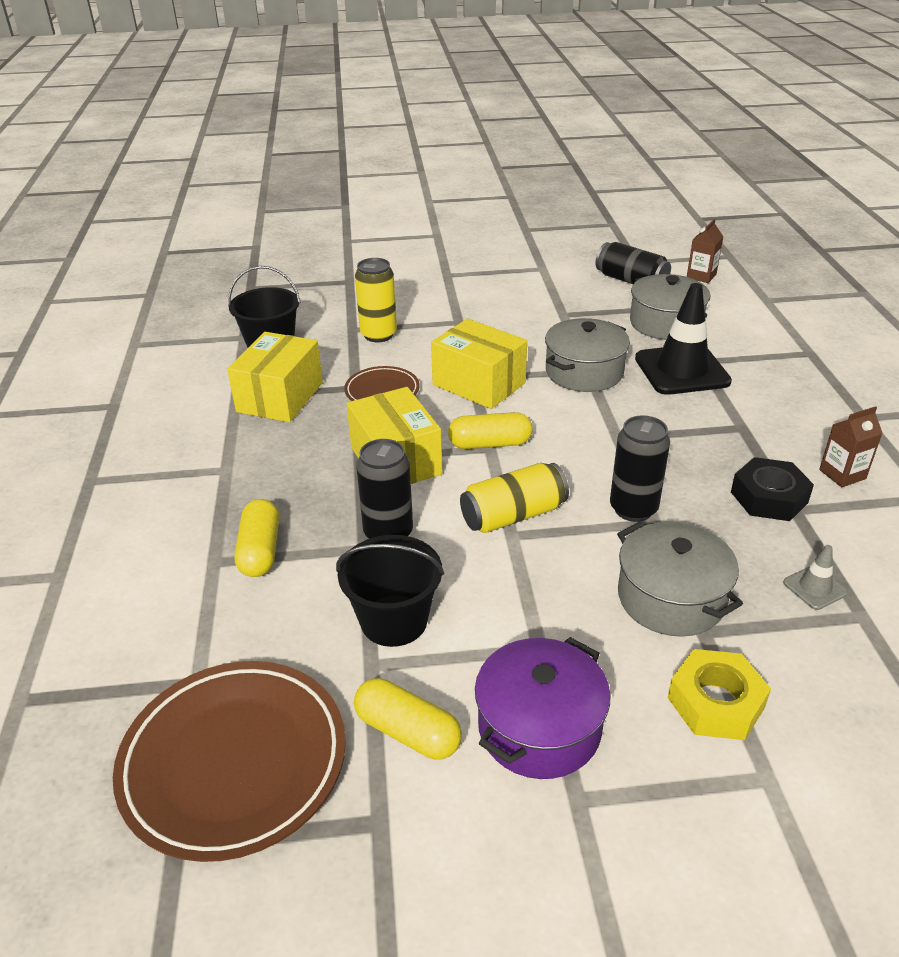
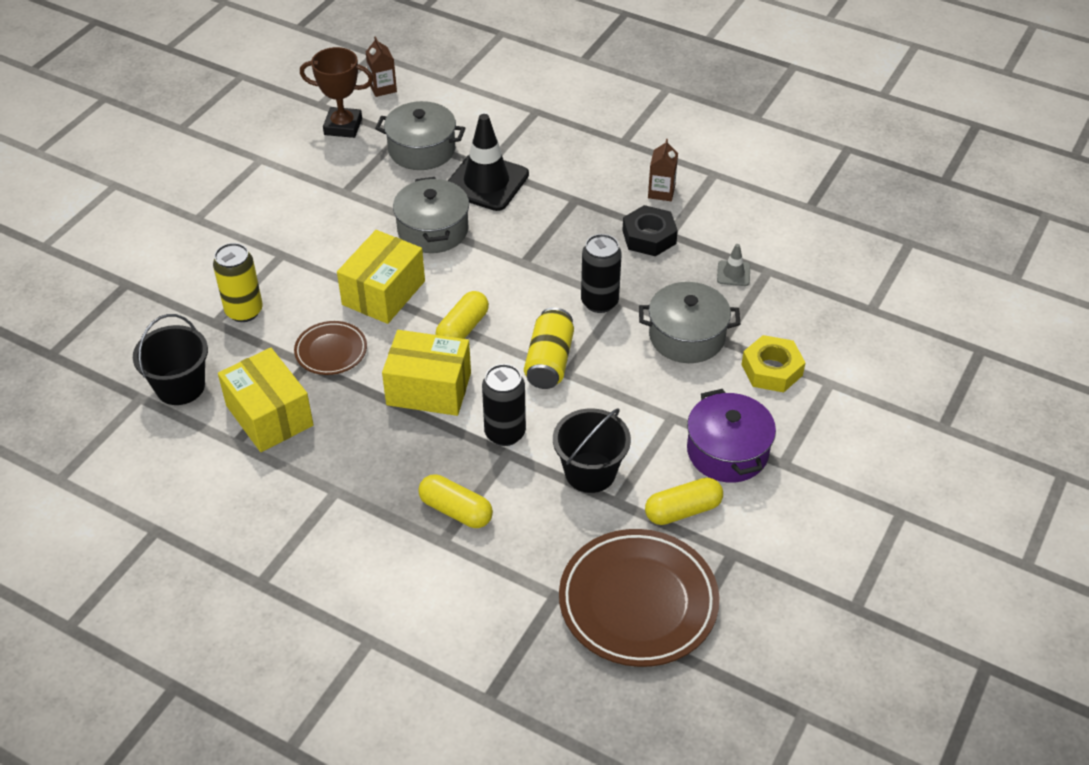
camera: 55 degrees left, 10 degrees up
yellow box [431,319,527,409] -> yellow box turned 45 degrees counterclockwise [337,230,425,324]
black can [595,242,671,284] -> brown trophy [300,47,373,138]

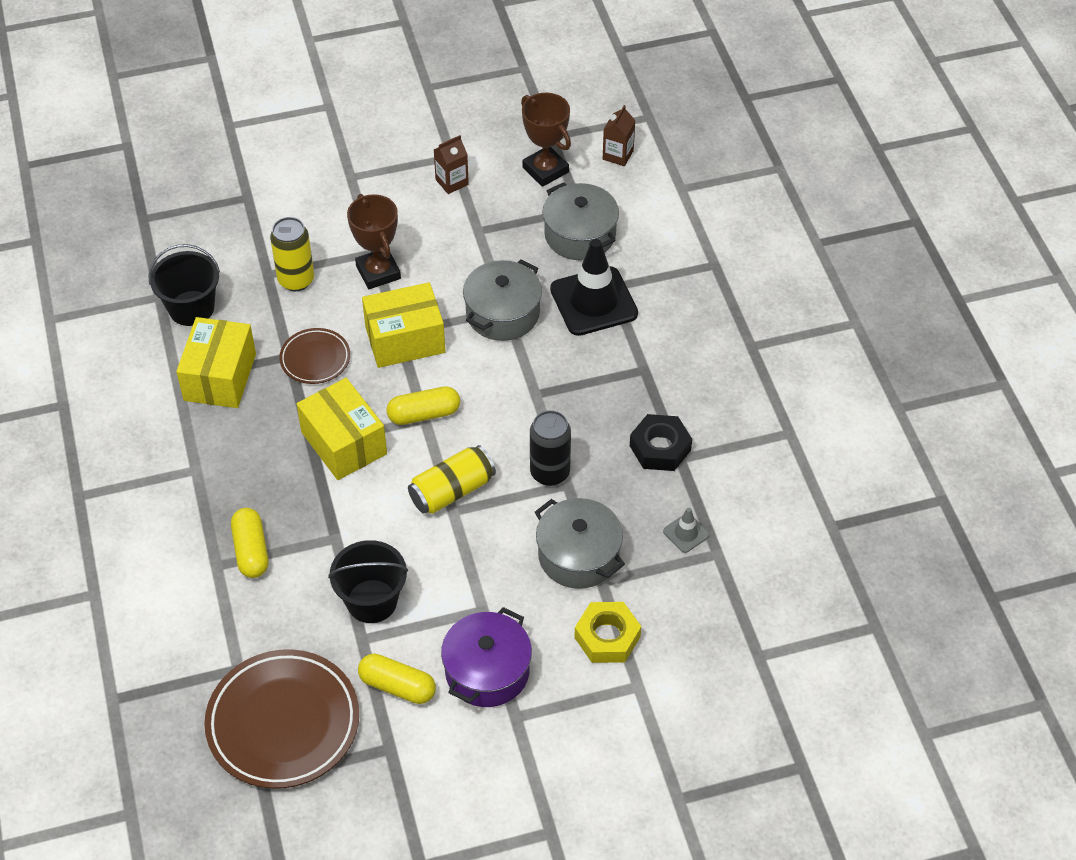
camera: 45 degrees right, 5 degrees up
black can [482,364,526,446] -> none
brown carton [648,139,678,201] -> brown carton moved to [433,135,469,194]
none -> brown trophy [347,194,401,289]

